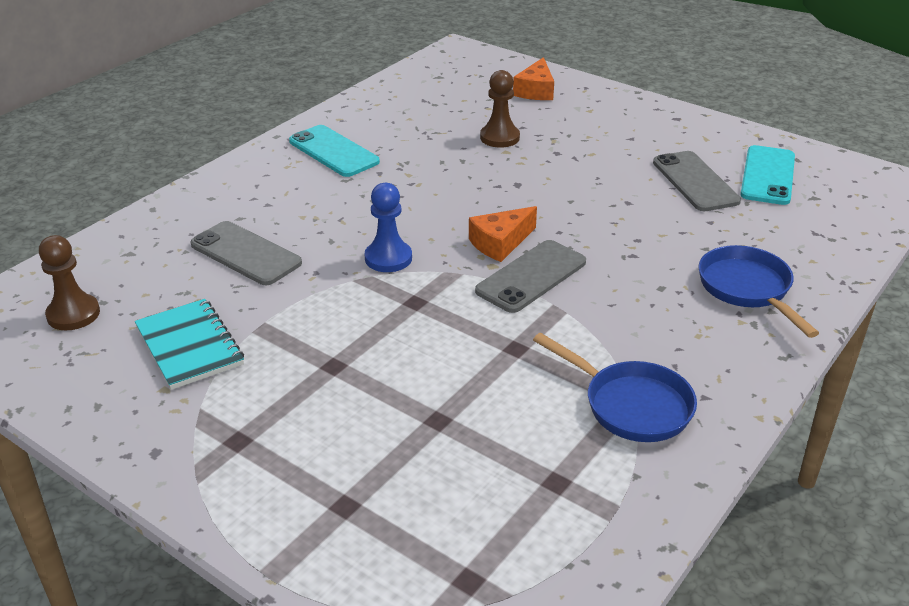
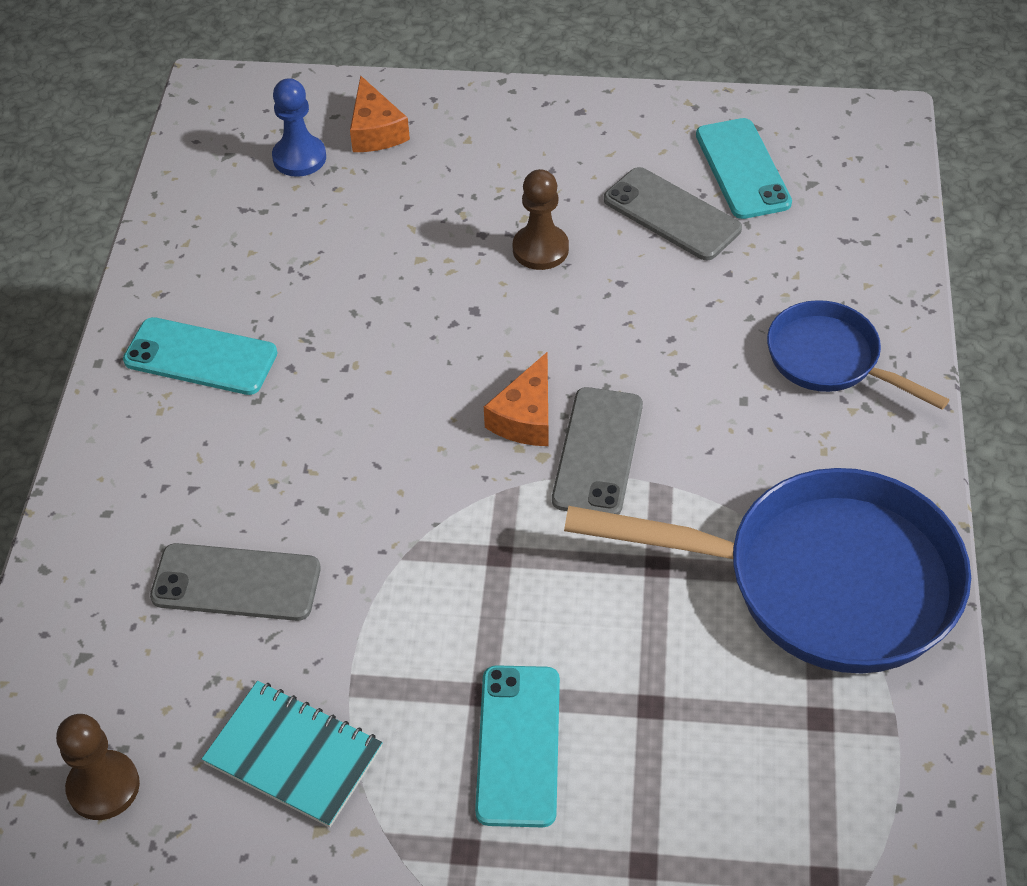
camera: 30 degrees left, 15 degrees up
blue pawn [365,183,412,272] -> blue pawn moved to [272,78,326,177]
brown pawn [480,70,520,148] -> brown pawn moved to [513,169,569,270]
blue pan [533,333,697,442] -> blue pan [564,468,971,673], size x1.86
none -> turquoise phone [475,665,560,827]

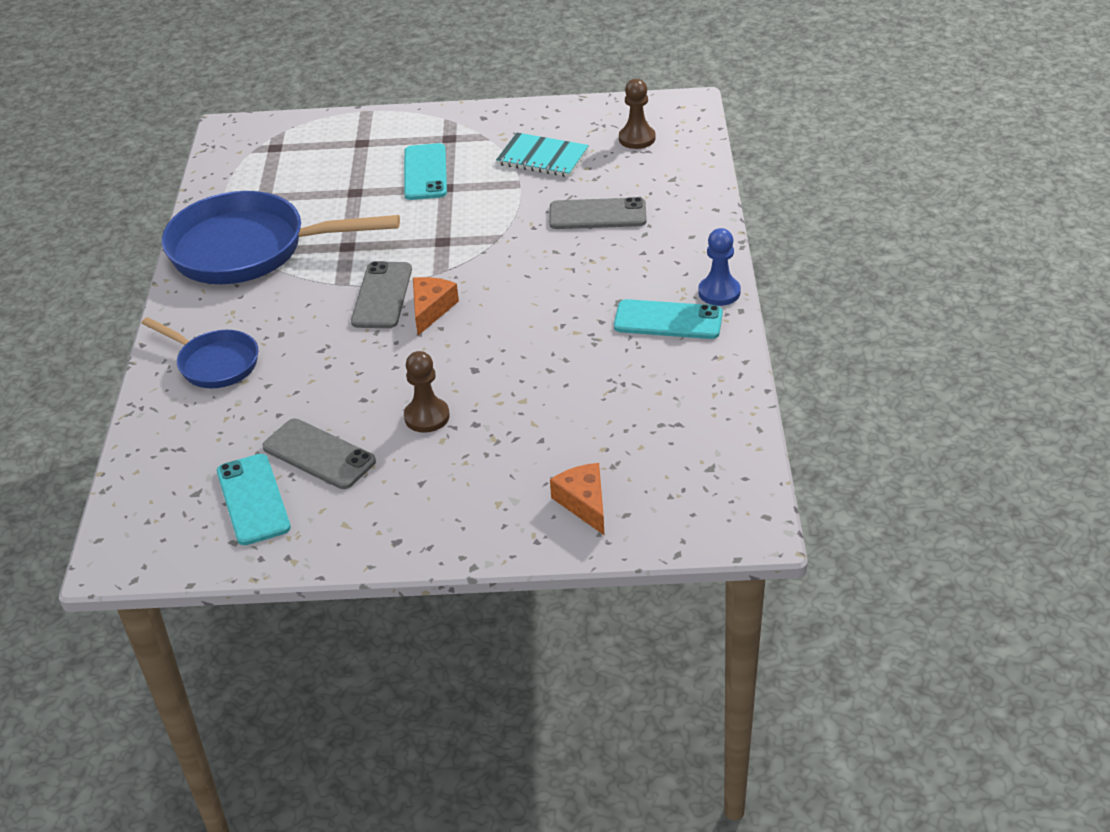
camera: 175 degrees right, 10 degrees down
blue pawn [272,78,326,177] -> blue pawn moved to [698,228,741,306]

